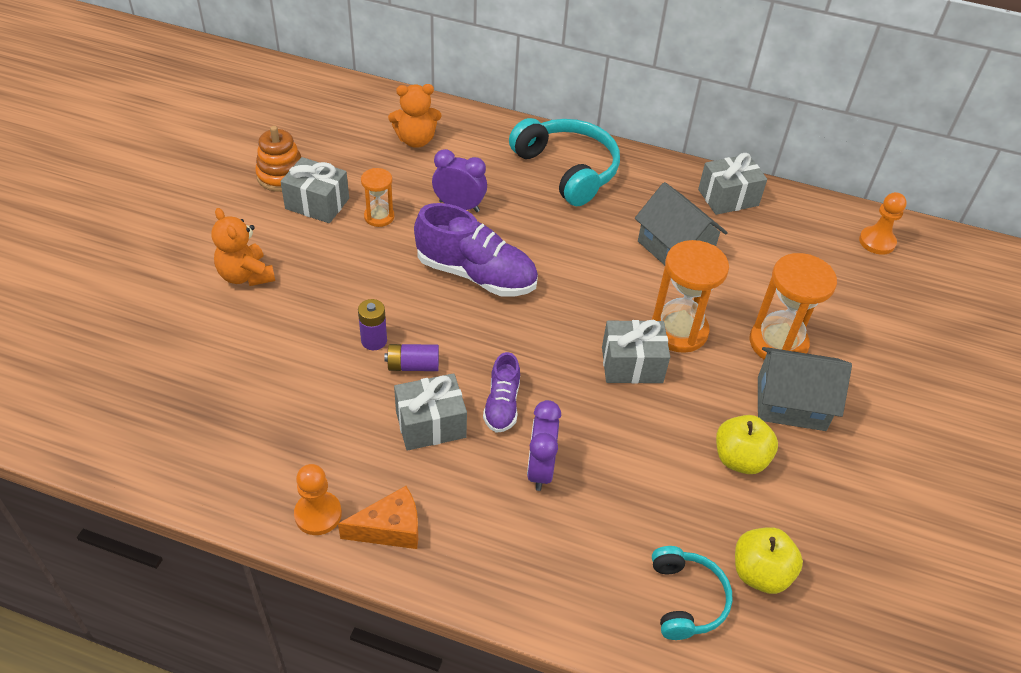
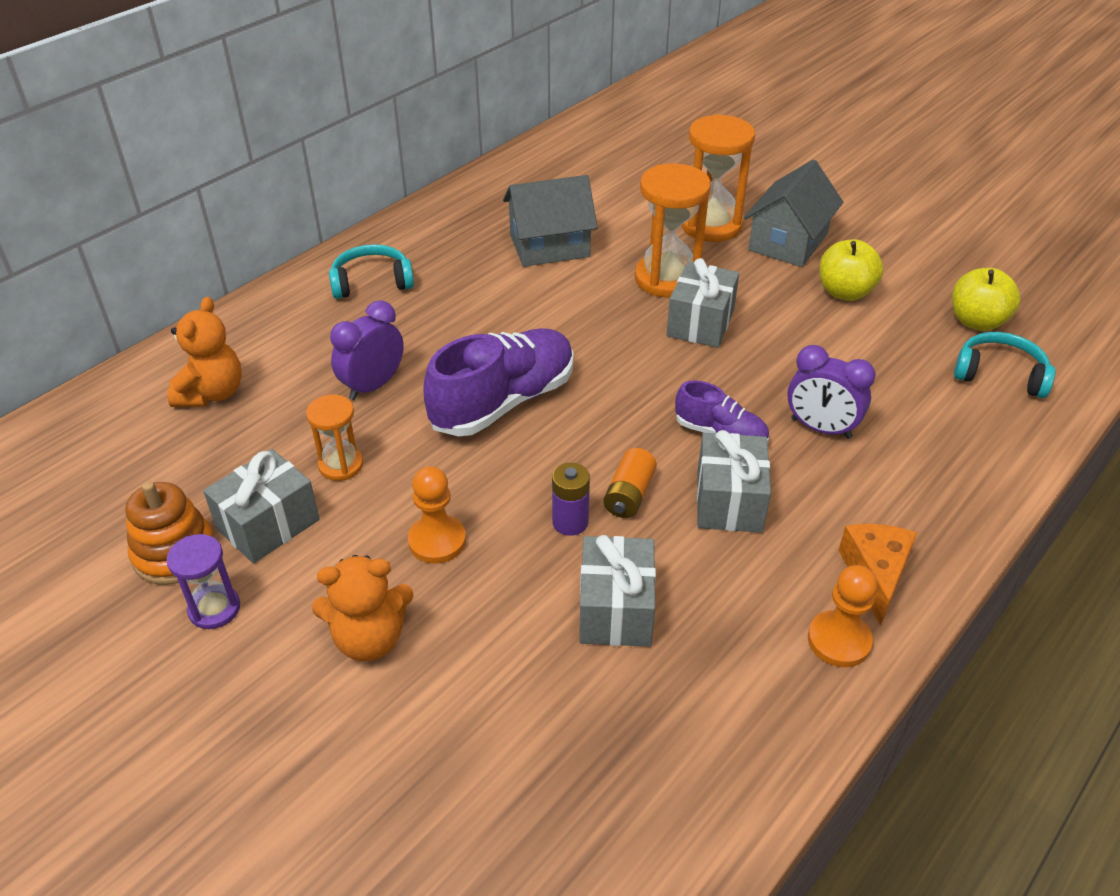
camera: 65 degrees left, 5 degrees down
purple battery [384,344,439,371] -> orange battery [603,448,657,518]
turquoise headphones [509,118,620,206] -> turquoise headphones [329,244,414,299], size x0.59
grey gift [698,153,767,215] -> grey gift moved to [579,535,656,647]
orange pawn [859,192,907,255] -> orange pawn moved to [408,466,466,563]
none -> purple hourglass [166,534,240,629]

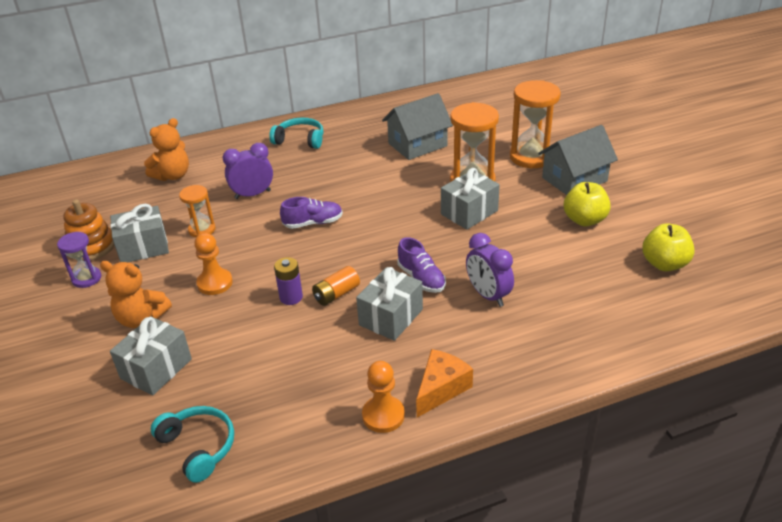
camera: 30 degrees right, 5 degrees down
purple shoe [424,328,574,436] -> purple shoe [280,197,343,229], size x0.55
grey house [503,175,598,267] -> grey house turned 45 degrees counterclockwise [382,93,453,160]
grey gift [579,535,656,647] -> grey gift moved to [110,316,192,395]
turquoise headphones [954,332,1055,398] -> turquoise headphones moved to [151,406,234,483]

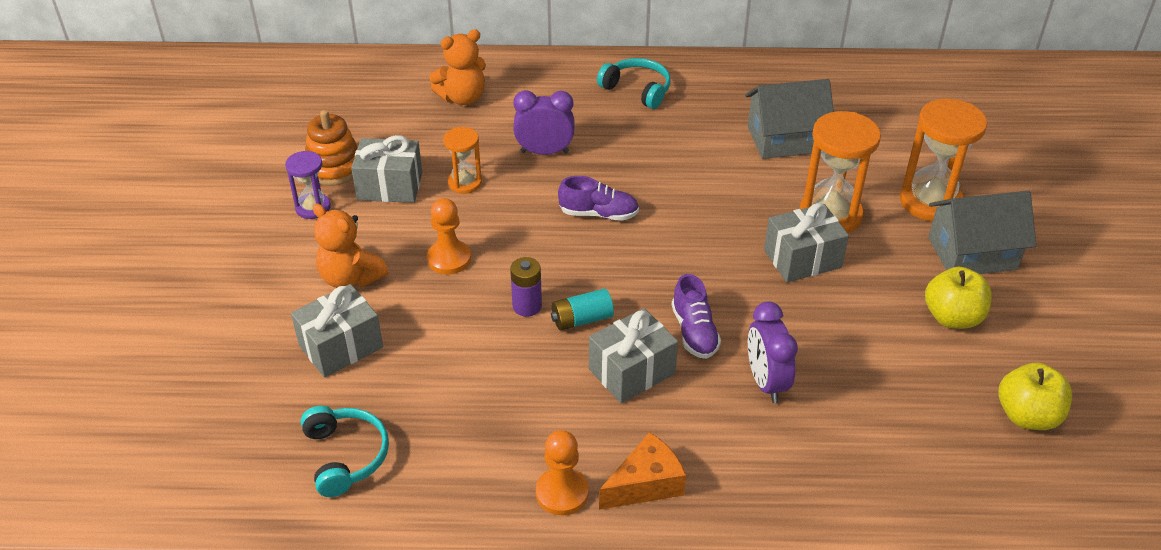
camera: 20 degrees right, 5 degrees up
orange battery [312,266,360,306] -> turquoise battery [551,289,614,330]

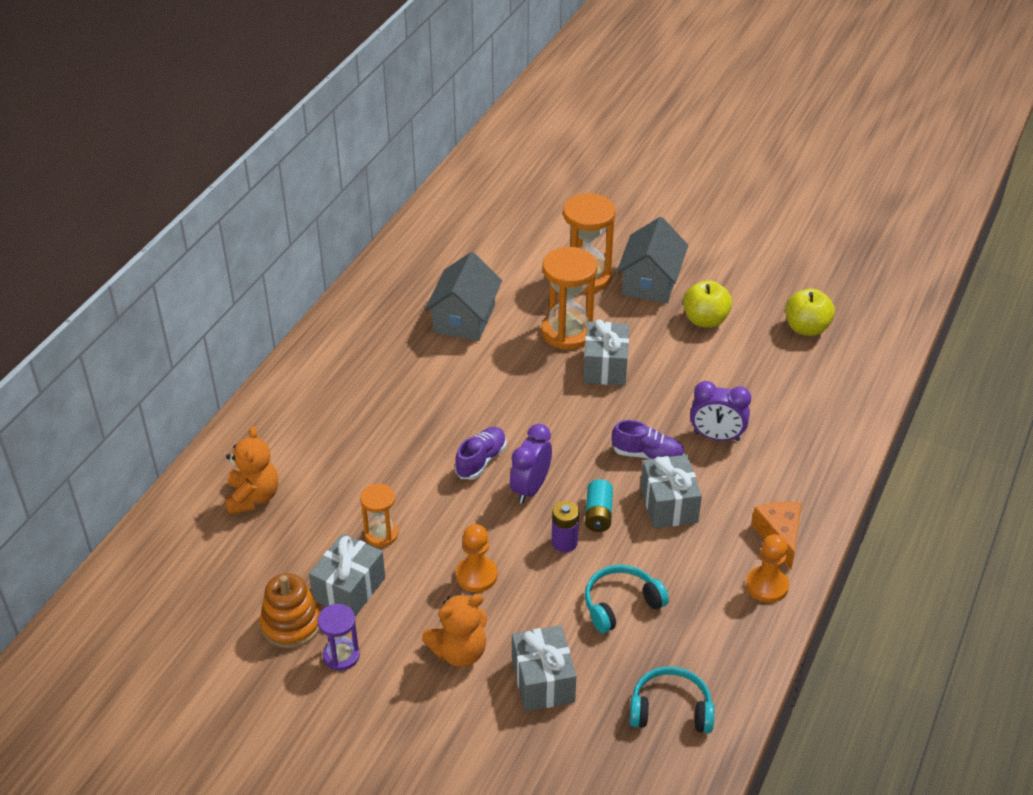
camera: 65 degrees left, 0 degrees up
purple clock [513,90,575,155] -> purple clock moved to [510,424,552,504]
turquoise headphones [597,58,671,109] -> turquoise headphones moved to [585,565,669,633]

